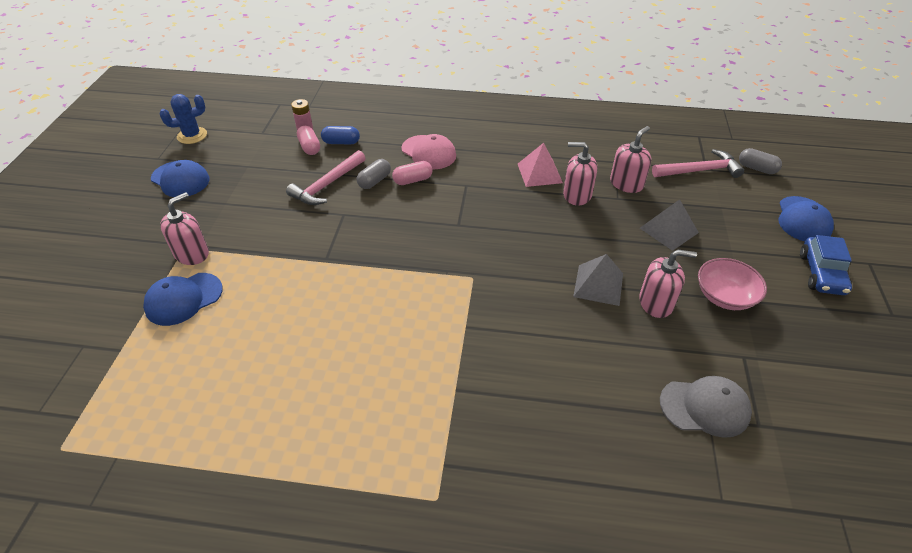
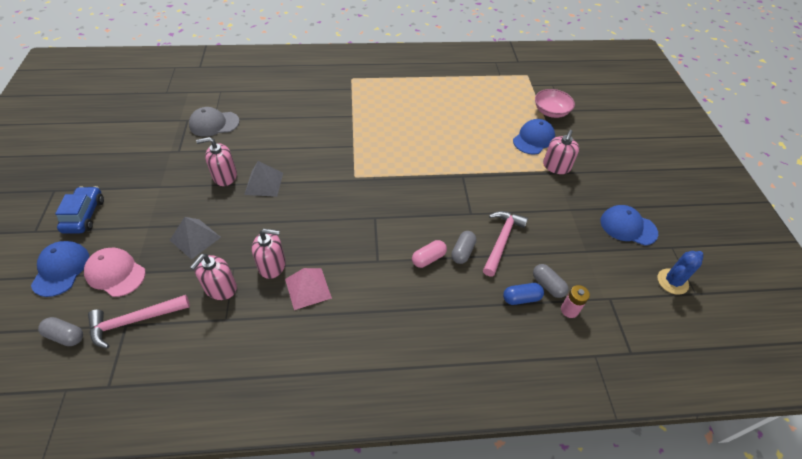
camera: 165 degrees right, 5 degrees up
pink capsule [297,126,320,155] -> grey capsule [533,264,568,298]
pink cap [401,134,456,169] -> pink cap moved to [84,248,146,297]
pink bowl [698,258,767,310] -> pink bowl moved to [535,89,575,118]

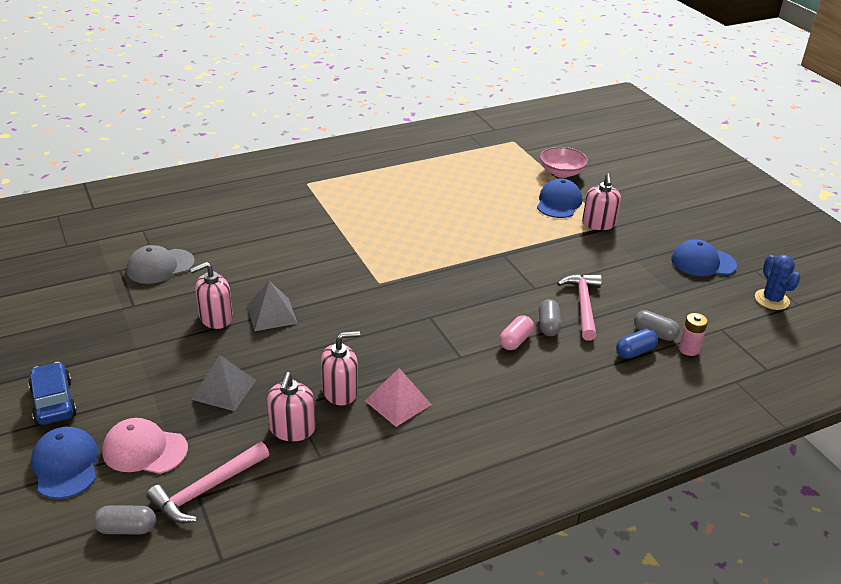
camera: 20 degrees left, 15 degrees down
blue cactus [657,251,704,295] -> blue cactus turned 45 degrees counterclockwise [755,255,800,310]

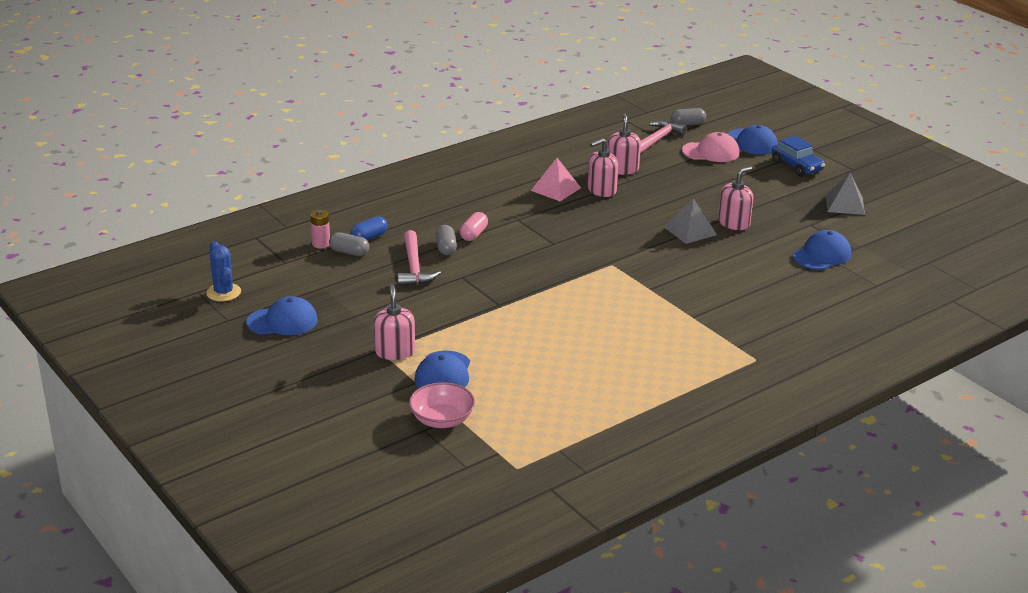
camera: 170 degrees right, 5 degrees down
grey cap [127,245,195,284] -> blue cap [793,230,851,270]
grey pyramid [191,355,256,411] -> grey pyramid moved to [826,173,865,215]

